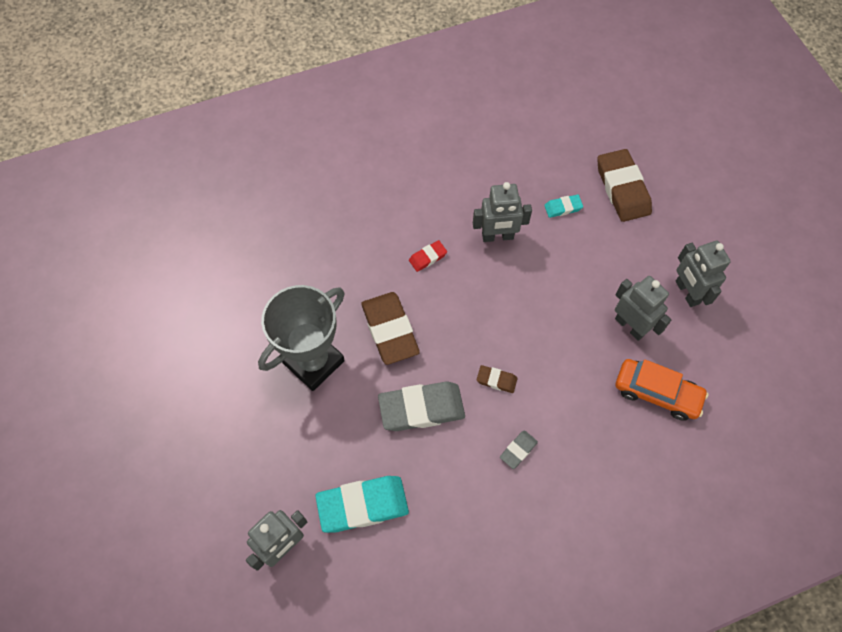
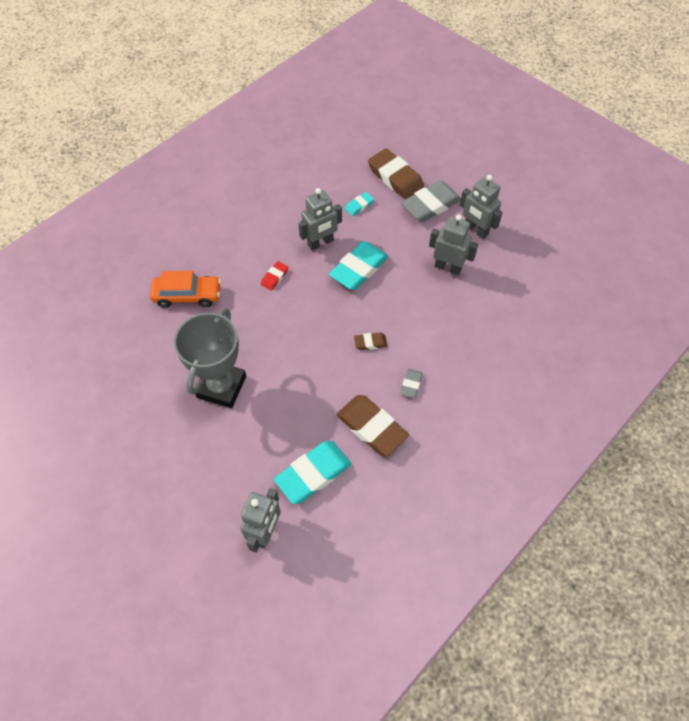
camera: 25 degrees left, 5 degrees down
brown eraser [361,292,420,365] -> brown eraser moved to [336,395,409,456]
grey eraser [378,381,465,431] -> grey eraser moved to [401,180,461,222]
orange car [616,359,708,421] -> orange car moved to [150,271,221,308]
none -> turquoise eraser [329,241,389,290]

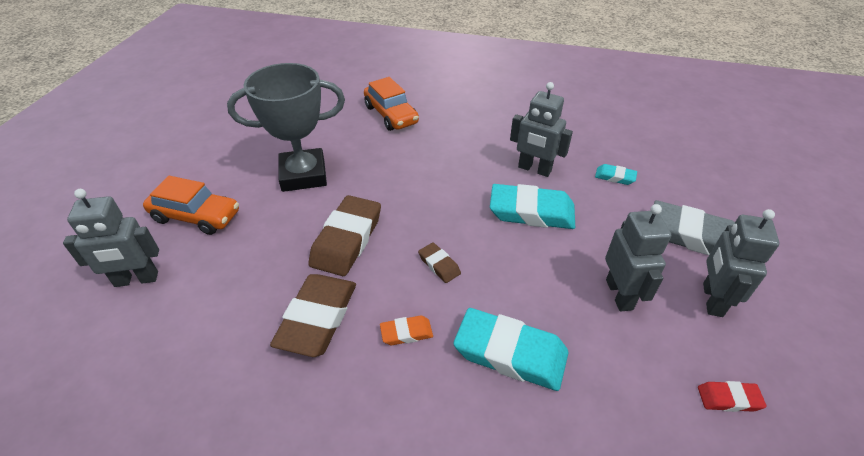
camera: 60 degrees right, 15 degrees down
red eraser [261,261,288,290] -> red eraser moved to [698,381,767,412]
turquoise eraser [274,441,352,504] -> turquoise eraser moved to [453,308,569,391]
brown eraser [368,148,424,200] -> brown eraser moved to [308,195,381,276]
grey eraser [400,369,423,398] -> orange eraser [380,315,433,345]
none -> orange car [143,176,239,235]

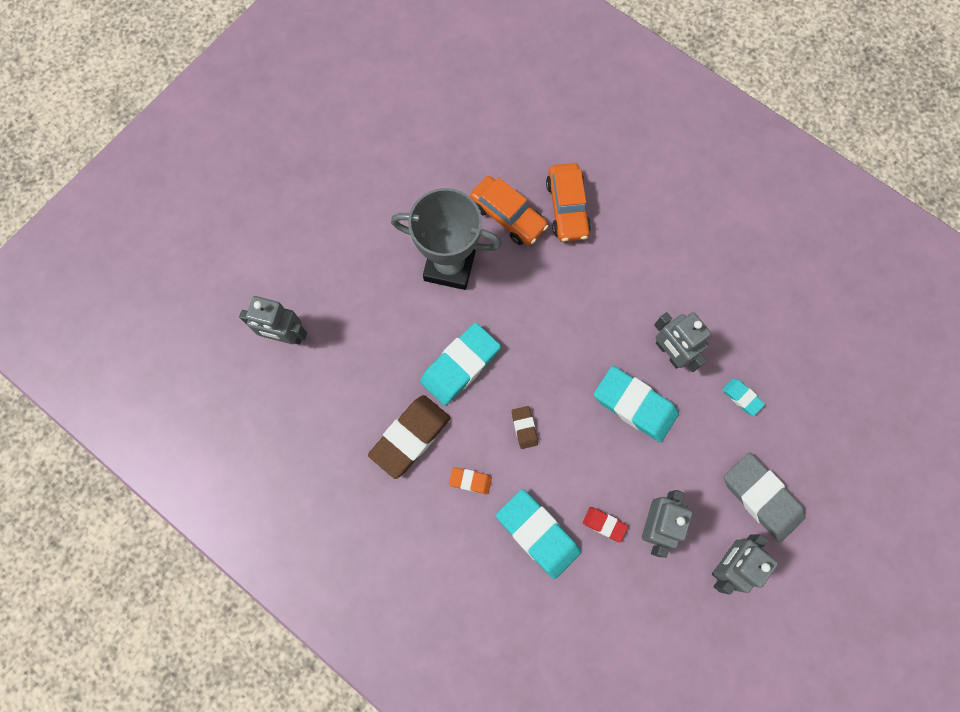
camera: 25 degrees right, 30 degrees up
orange car [143,176,239,235] -> orange car moved to [470,176,549,246]
brown eraser [308,195,381,276] -> turquoise eraser [420,323,501,406]
red eraser [698,381,767,412] -> red eraser moved to [583,507,628,542]

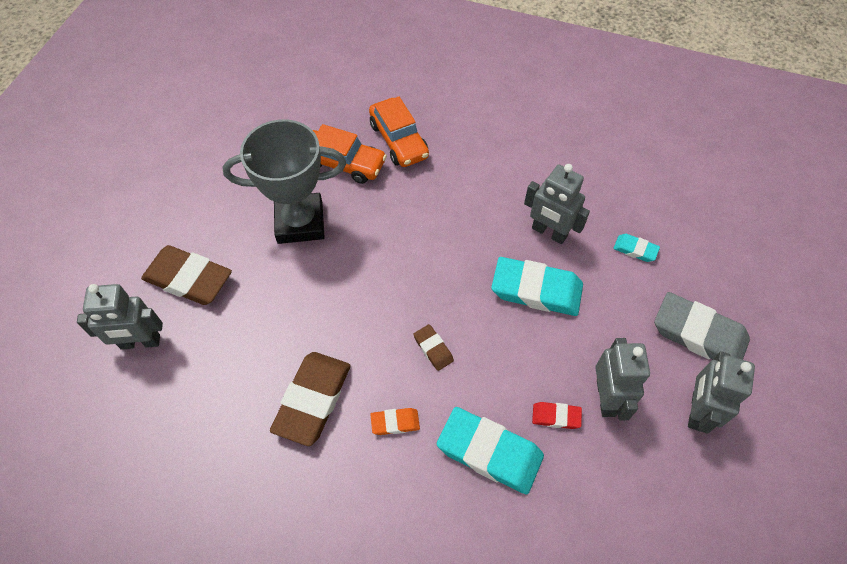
camera: 20 degrees left, 15 degrees down
turquoise eraser [420,323,501,406] -> none
none -> brown eraser [141,245,232,305]

